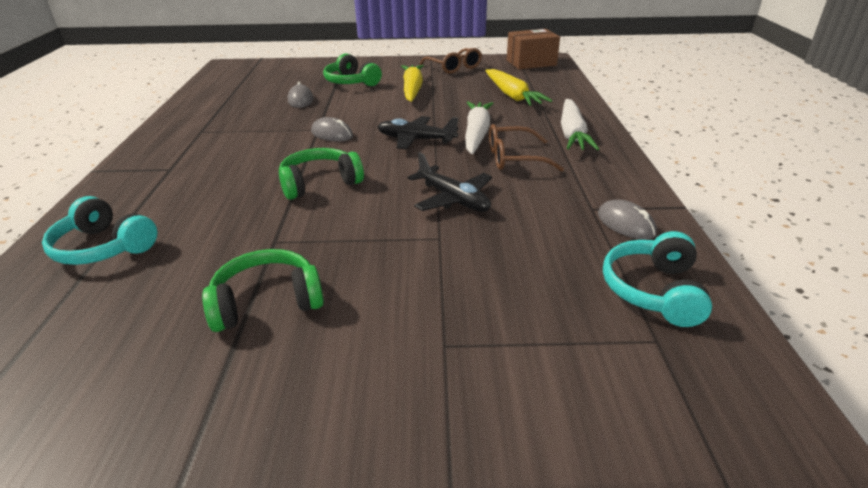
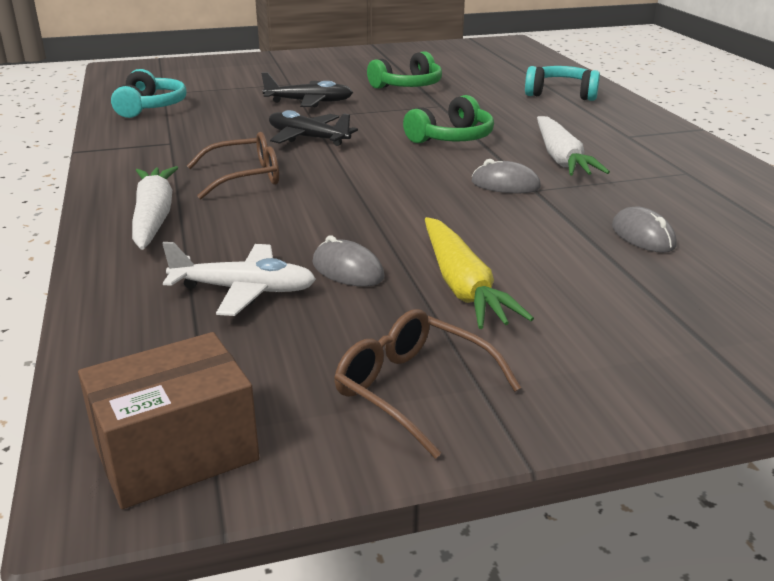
camera: 165 degrees right, 5 degrees down
green headphones [323,53,382,86] -> none
black plane [378,116,459,150] -> black plane moved to [261,72,353,107]
white carrot [465,102,494,154] -> white carrot moved to [537,116,610,176]
yellow carrot [485,69,552,106] -> white plane [162,242,316,316]
grey mouse [598,200,657,240] -> grey mouse moved to [312,235,385,287]

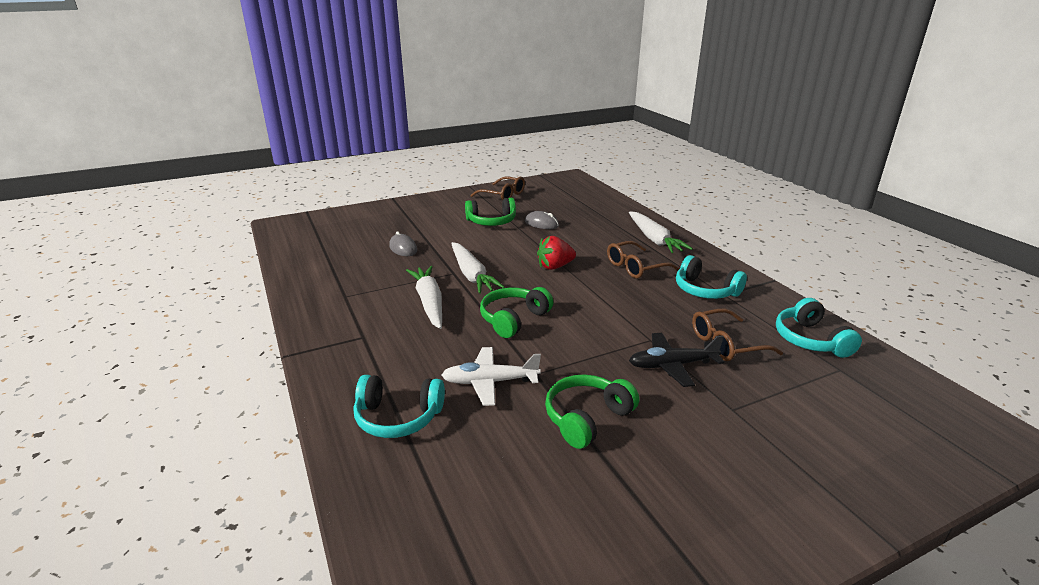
camera: 170 degrees right, 0 degrees up
brown box [78,332,259,509] -> none
white plane [162,242,316,316] -> white plane moved to [442,347,541,406]
black plane [269,110,358,146] -> none
yellow carrot [425,217,534,329] -> green headphones [465,198,516,226]
grey mouse [472,159,541,193] -> white carrot [451,242,505,294]
none -> red strawberry [537,236,576,270]
none -> turquoise headphones [676,255,747,299]
none -> brown glasses [692,309,783,361]

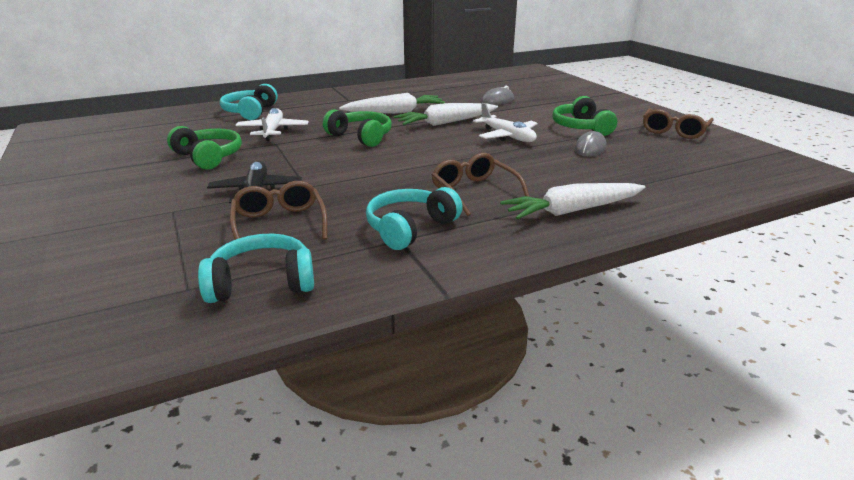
camera: 90 degrees right, 0 degrees up
red strawberry [537,236,576,270] -> none
none -> white plane [473,103,538,142]

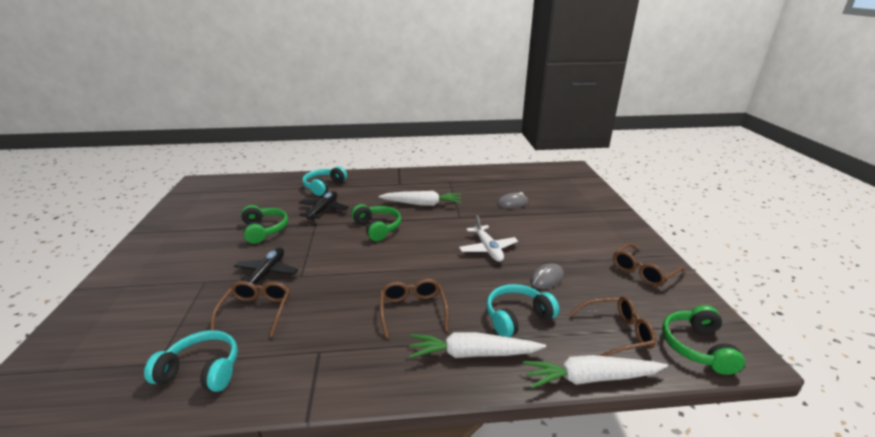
camera: 20 degrees right, 0 degrees up
white plane [235,108,309,141] -> black plane [299,191,349,220]
turquoise headphones [366,187,463,250] -> turquoise headphones moved to [487,284,559,337]
white carrot [394,103,498,126] -> white carrot moved to [523,355,668,389]
green headphones [553,96,617,136] -> green headphones moved to [662,305,745,375]
none -> brown glasses [569,296,656,356]

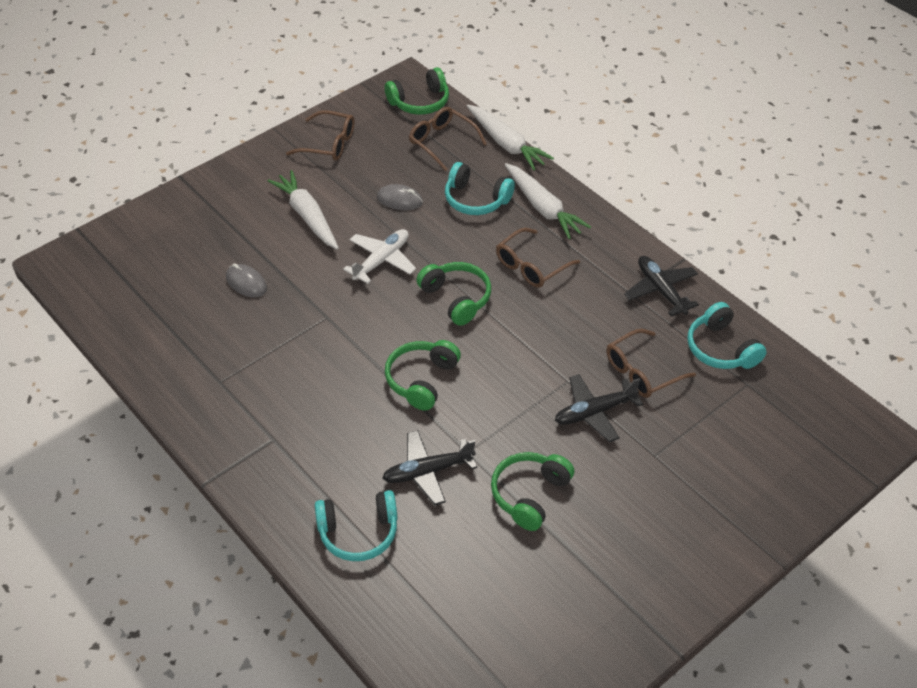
camera: 125 degrees left, 20 degrees up
white carrot [378,191,461,206] -> white carrot moved to [268,170,339,250]
none -> green headphones [416,262,491,326]
none -> black plane [624,256,699,316]

